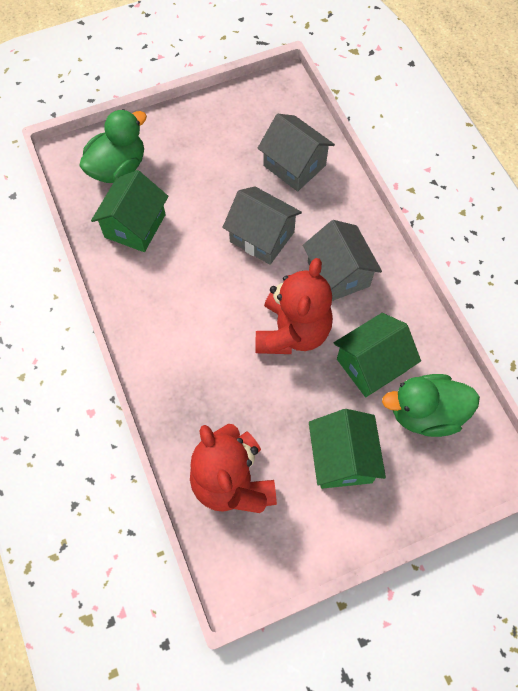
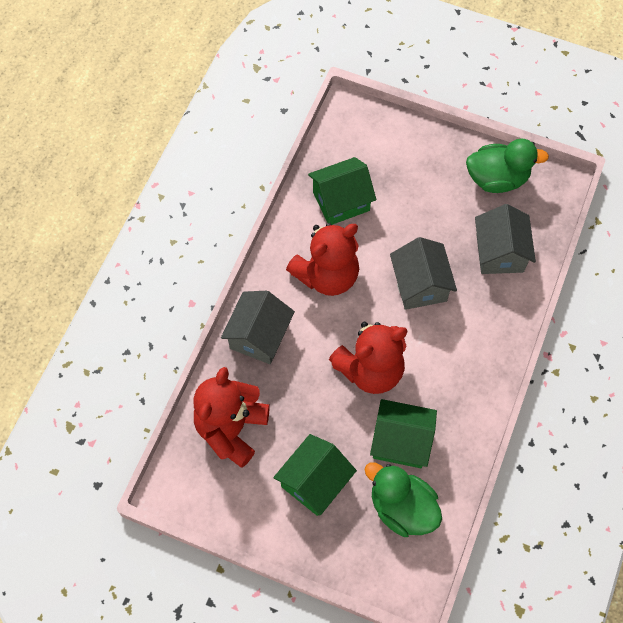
camera: 45 degrees right, 0 degrees up
green duck [79,109,147,183] -> green duck moved to [466,138,549,193]
grey house [303,220,382,301] -> grey house moved to [221,291,295,364]
none -> red teddy bear [286,223,359,296]

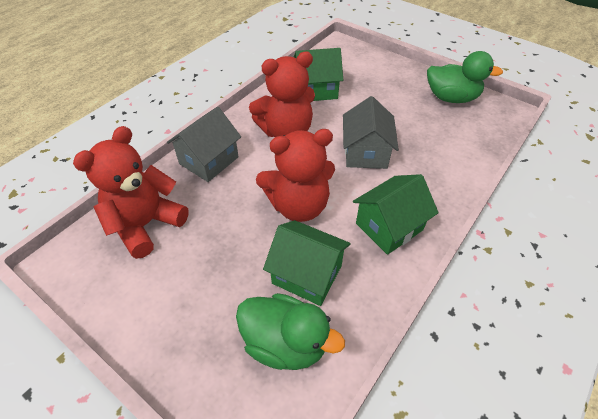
camera: 15 degrees right, 15 degrees down
green house [273,434,357,516] -> green house moved to [353,174,439,255]
green duck [364,462,442,537] -> green duck turned 150 degrees clockwise [236,293,345,370]
grey house [475,204,536,274] -> none

